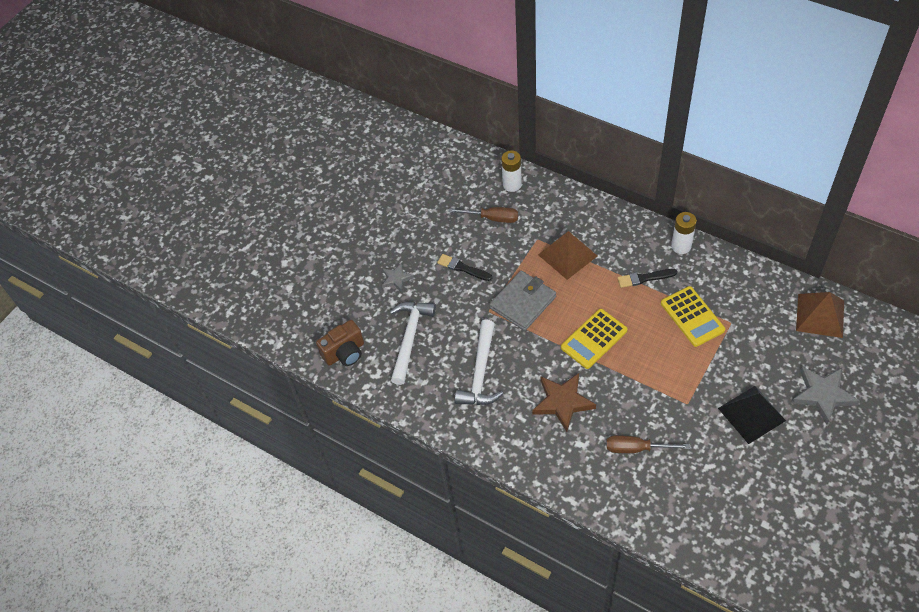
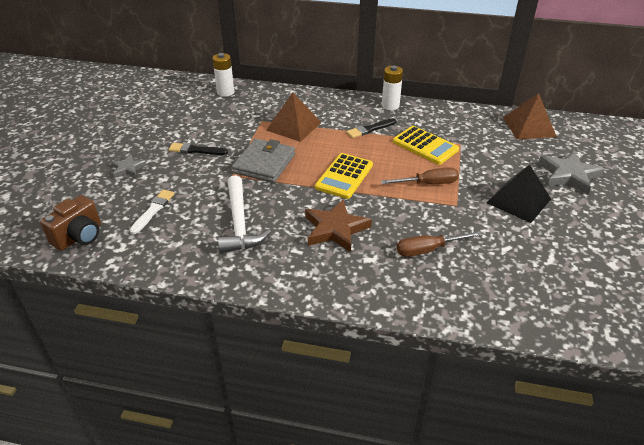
camera: 25 degrees left, 15 degrees down
white hammer [390,302,436,385] -> white brush [130,189,174,234]
brown screwdriver [448,207,518,223] -> brown screwdriver moved to [381,167,459,184]

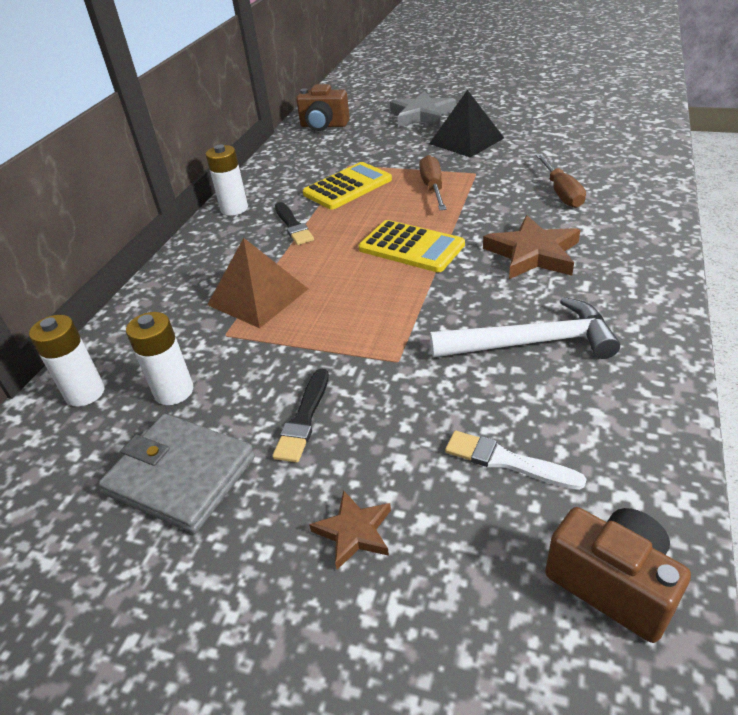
camera: 80 degrees left, 0 degrees up
grey star [111,154,147,178] -> brown star [309,490,391,570]
grey wallet [232,139,295,183] -> grey wallet moved to [98,414,255,533]
brown pyramid [503,93,557,139] -> brown camera [296,84,350,131]
none -> white battery [126,312,193,405]

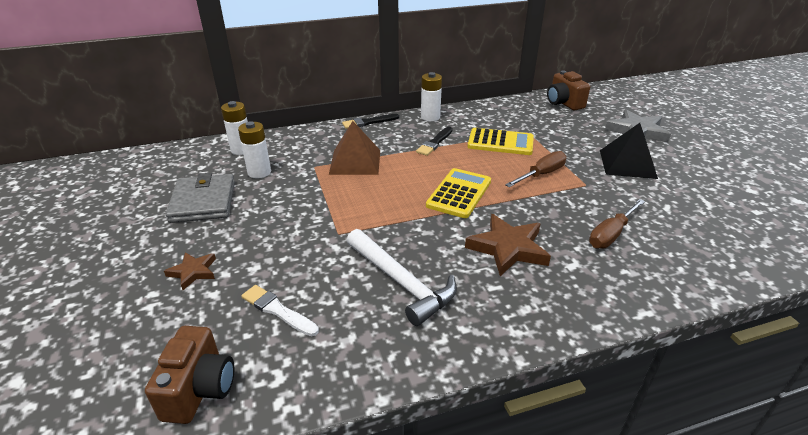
camera: 50 degrees right, 5 degrees down
black brush [273,369,329,463] -> black brush moved to [342,114,399,129]
yellow calculator [359,220,465,272] -> yellow calculator turned 150 degrees counterclockwise [426,168,491,218]
white brush [445,431,587,490] -> white brush turned 45 degrees counterclockwise [241,285,319,336]

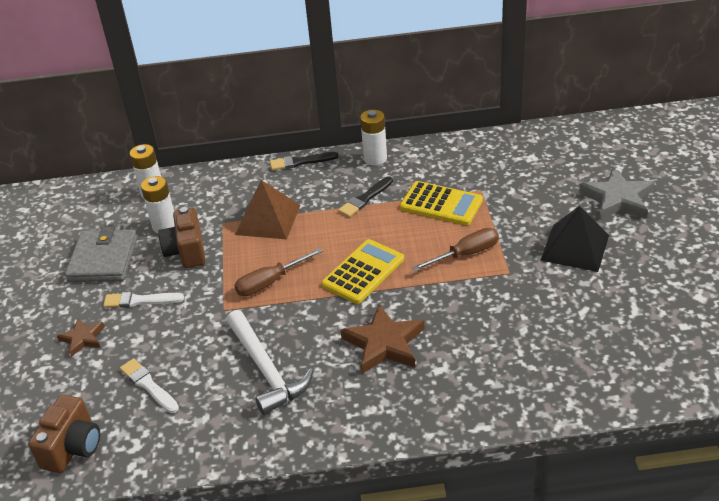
camera: 15 degrees right, 5 degrees up
brown camera [547,70,590,110] -> brown camera moved to [158,207,206,268]
brown screwdriver [589,199,645,249] -> brown screwdriver moved to [234,248,323,296]
none -> white brush [103,292,184,308]

